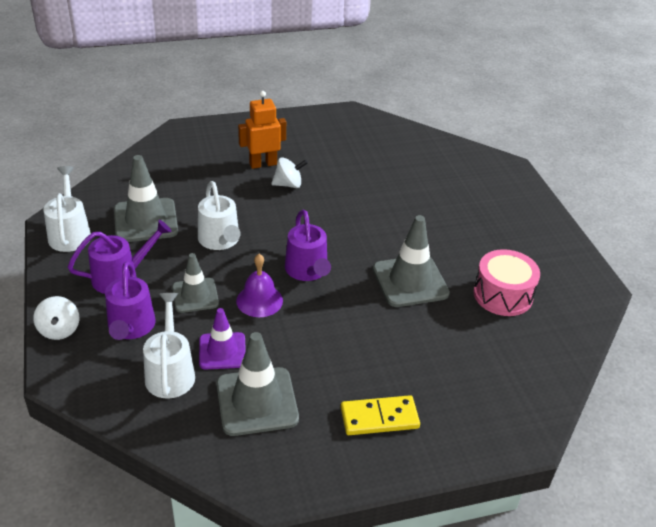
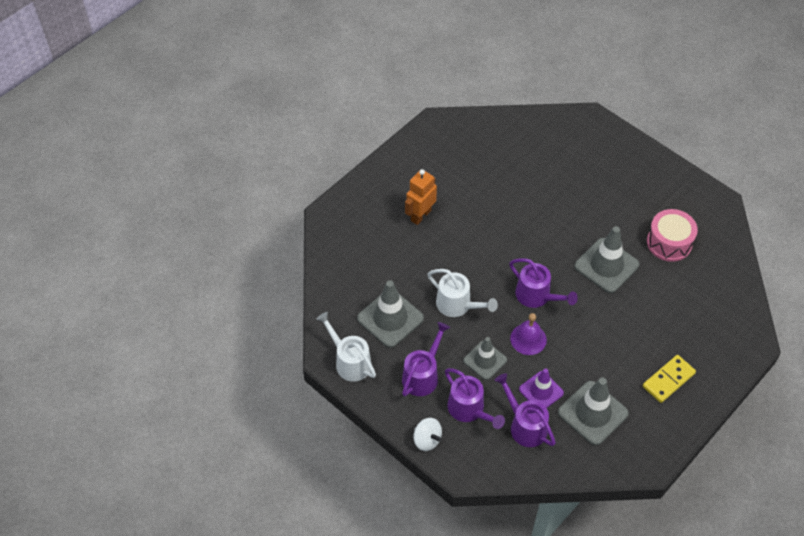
camera: 30 degrees left, 15 degrees up
white watering can [143,293,195,398] -> purple watering can [494,373,556,447]
white spinning top [271,157,308,188] -> none

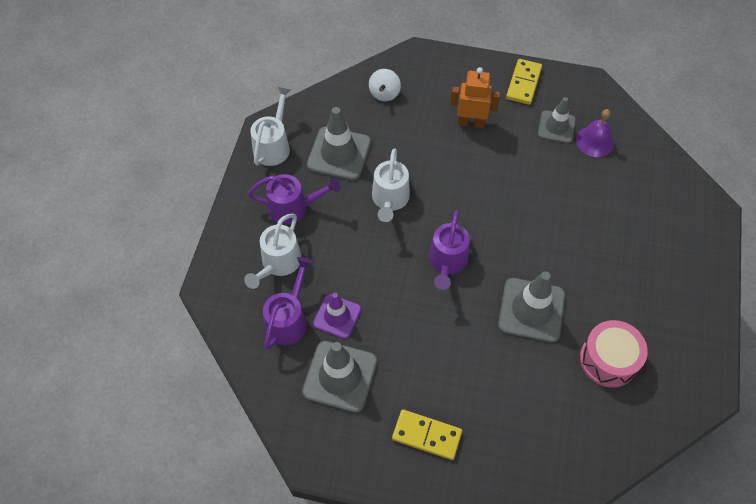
camera: 60 degrees right, 5 degrees up
white spinning top [414,418,442,451] -> white spinning top moved to [369,69,401,101]
purple watering can [445,368,505,429] -> white watering can [244,213,302,289]
grey traffic cone [463,337,507,380] -> grey traffic cone moved to [538,97,576,143]
purple bell [510,313,547,355] -> purple bell moved to [576,109,614,157]
none -> yellow domino [506,59,542,105]

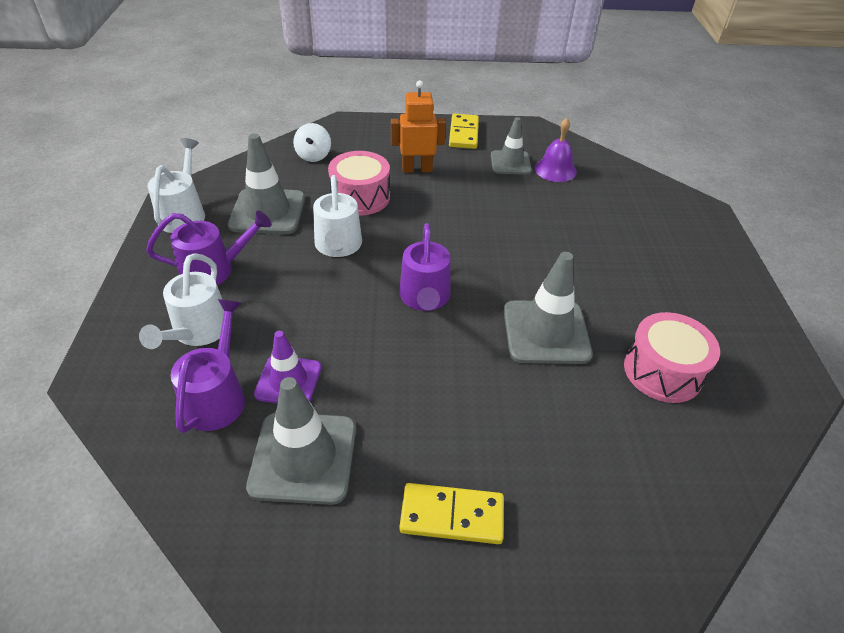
camera: 15 degrees left, 15 degrees down
none -> pink drum [328,151,390,215]

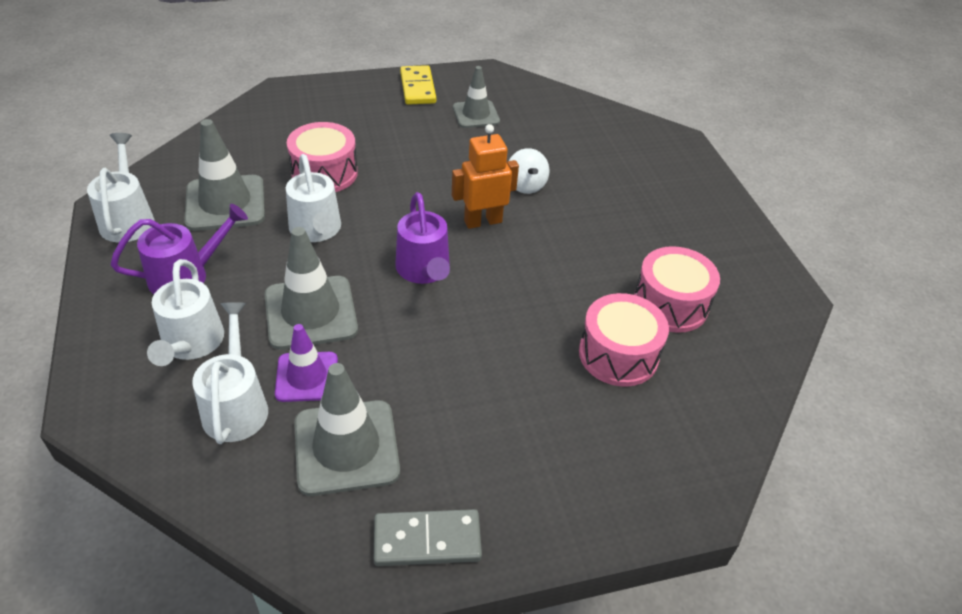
camera: 15 degrees left, 0 degrees up
purple watering can [171,299,245,433] -> white watering can [192,302,268,444]
white spinning top [293,123,331,162] -> white spinning top moved to [509,148,549,194]
orange robot [391,80,446,173] -> orange robot moved to [452,124,519,229]
yellow domino [400,483,504,544] -> none
grey traffic cone [504,252,593,364] -> grey traffic cone moved to [264,227,358,350]
purple bell [535,118,577,182] -> none
none -> grey domino [374,509,482,566]
none -> pink drum [579,293,669,387]

